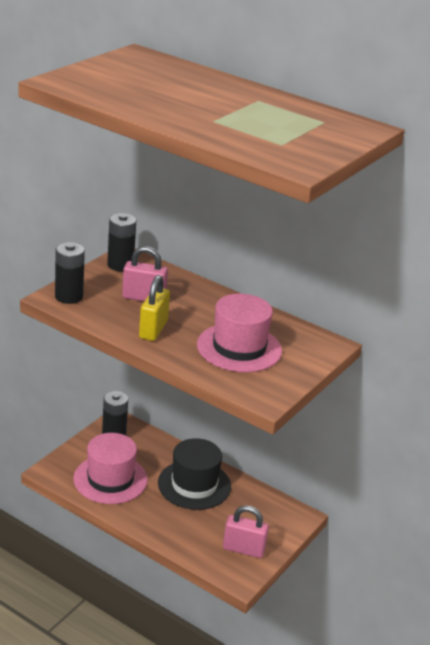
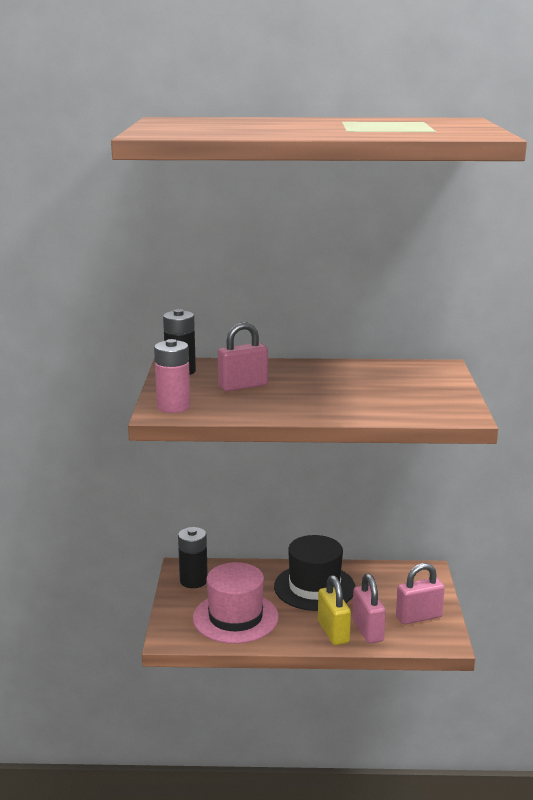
camera: 30 degrees left, 10 degrees down
black battery [55,242,85,304] -> pink battery [154,339,190,413]
yellow padlock [139,275,170,341] -> yellow padlock moved to [318,575,351,645]
pink hat [197,294,282,372] -> none
none -> pink padlock [352,574,386,643]

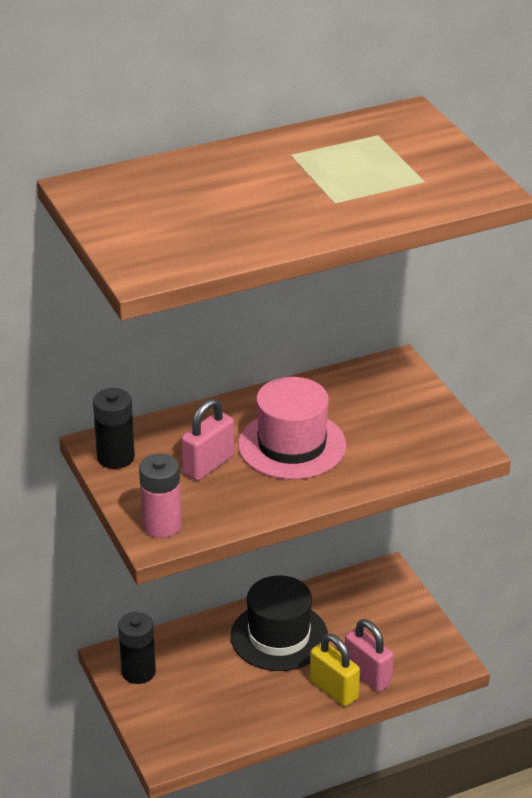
camera: 25 degrees left, 15 degrees up
pink hat [193,562,279,644] -> pink hat moved to [238,377,346,479]
pink padlock [396,563,445,625] -> none

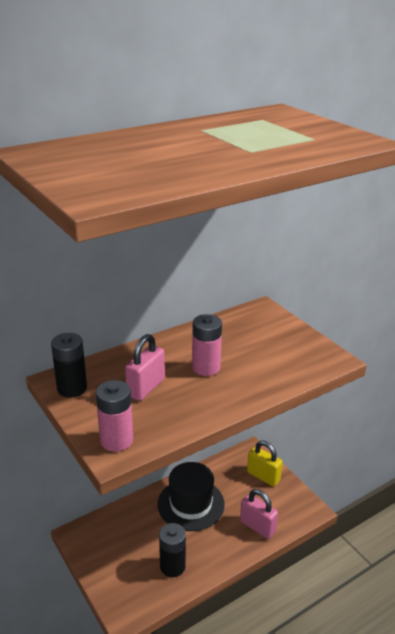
camera: 10 degrees left, 5 degrees down
black battery [118,612,156,684] -> black battery moved to [159,523,186,577]
pink hat [238,377,346,479] -> pink battery [192,314,222,376]
yellow padlock [310,634,360,706] -> yellow padlock moved to [247,441,283,487]

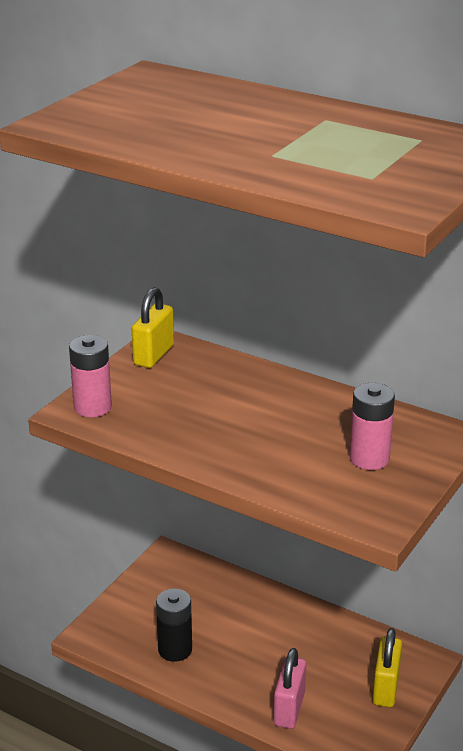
camera: 65 degrees right, 0 degrees up
black battery [51,333,87,398] -> yellow padlock [132,287,174,368]
pink padlock [125,334,165,401] -> none
black hat [157,462,225,531] -> none
pink battery [192,314,222,376] -> pink battery moved to [350,383,395,470]

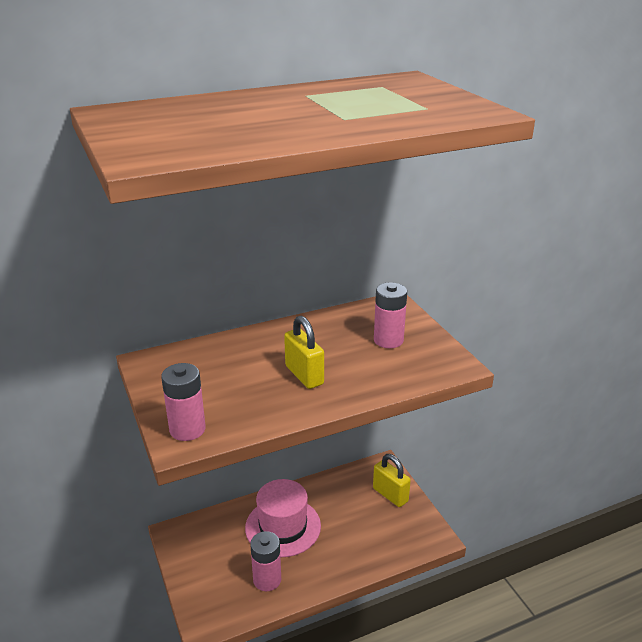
camera: 55 degrees left, 0 degrees up
yellow padlock [132,287,174,368] -> yellow padlock moved to [284,316,324,389]
black battery [156,588,192,662] -> pink battery [250,531,281,591]
pink padlock [274,648,306,729] -> none
none -> pink hat [245,479,321,557]

